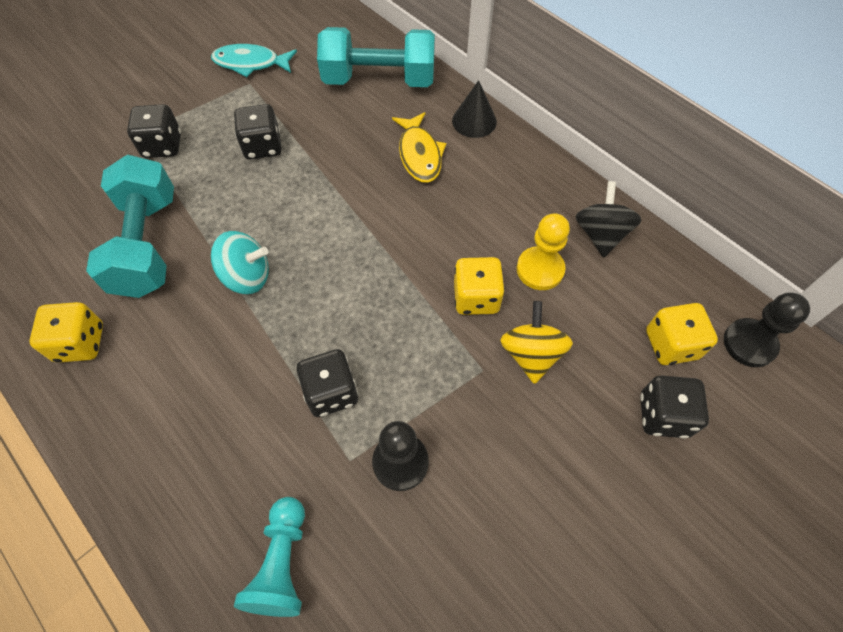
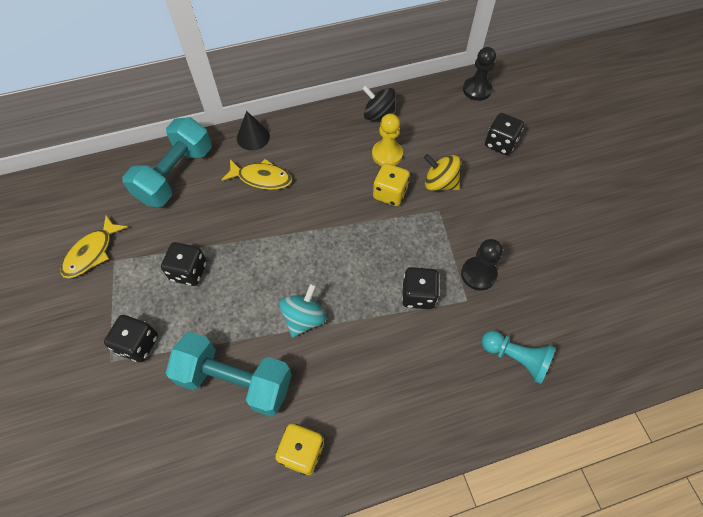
camera: 65 degrees left, 0 degrees up
turquoise fish [211,44,297,77] -> yellow fish [61,215,127,278]
yellow dice [646,303,718,365] -> none

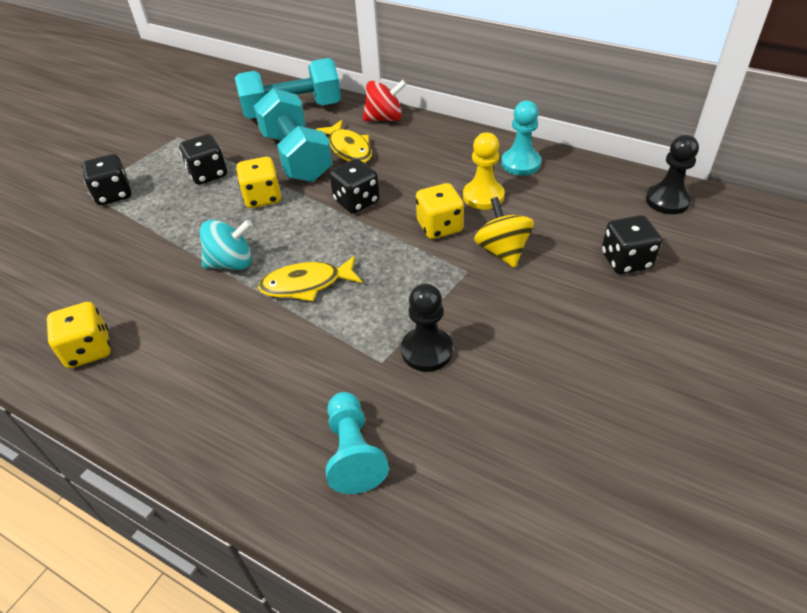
camera: 50 degrees right, 15 degrees down
yellow fish [61,215,127,278] -> yellow fish moved to [258,256,362,301]
turquoise dumbbell [166,332,292,417] -> turquoise dumbbell moved to [254,88,333,182]
black cone [237,111,270,150] -> red spinning top [363,80,407,121]
black spinning top [362,85,396,120] -> turquoise pawn [501,101,541,175]
black dice [402,267,439,309] -> black dice moved to [329,159,380,214]
none -> yellow dice [236,157,281,208]

